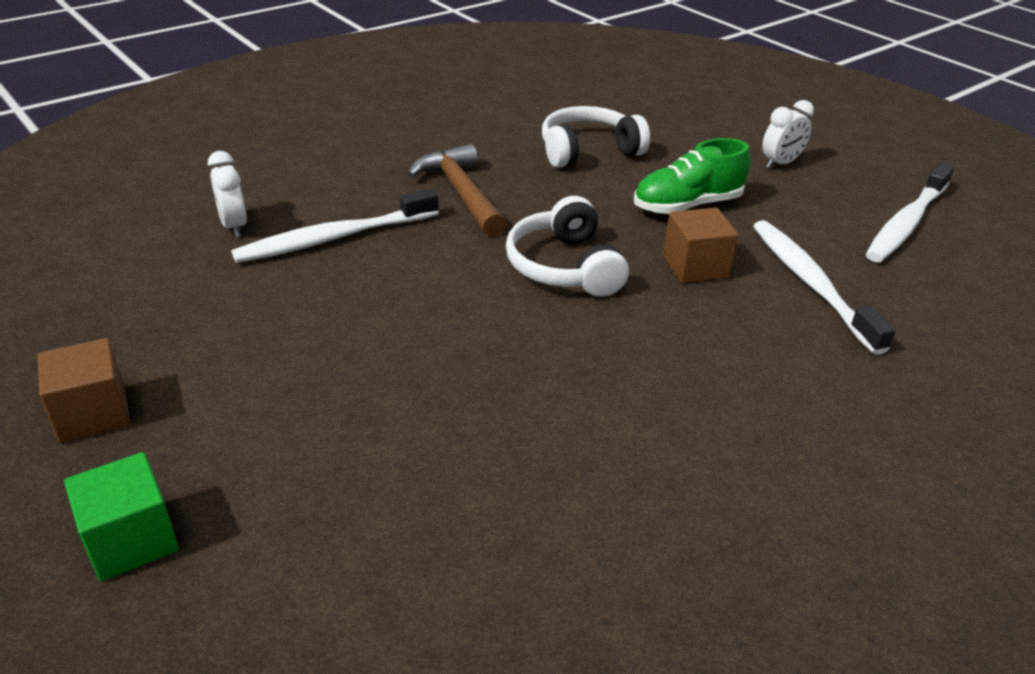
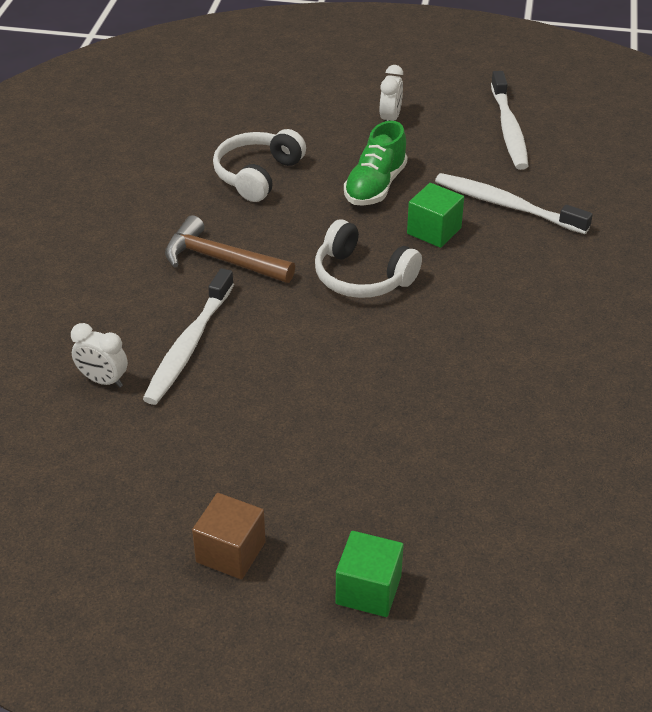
camera: 40 degrees left, 5 degrees up
brown cube [663,208,738,283] -> green cube [407,183,464,248]

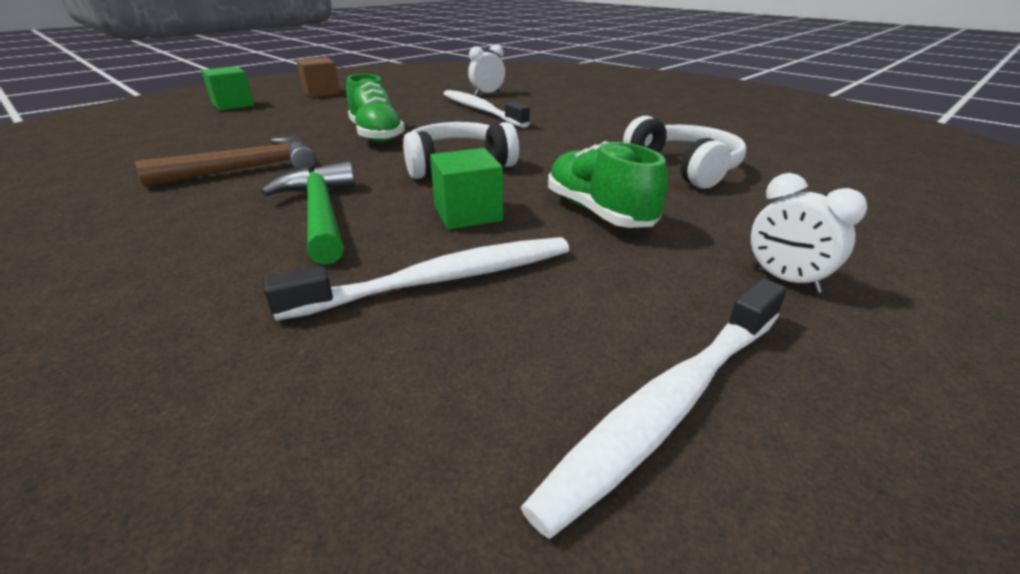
camera: 125 degrees right, 10 degrees down
brown hammer [165,215,295,283] -> brown hammer moved to [135,137,316,187]
white toothbrush [491,71,528,170] -> white toothbrush turned 75 degrees counterclockwise [520,278,787,539]
none -> green hammer [261,161,355,265]
none -> green shoe [346,74,405,143]

